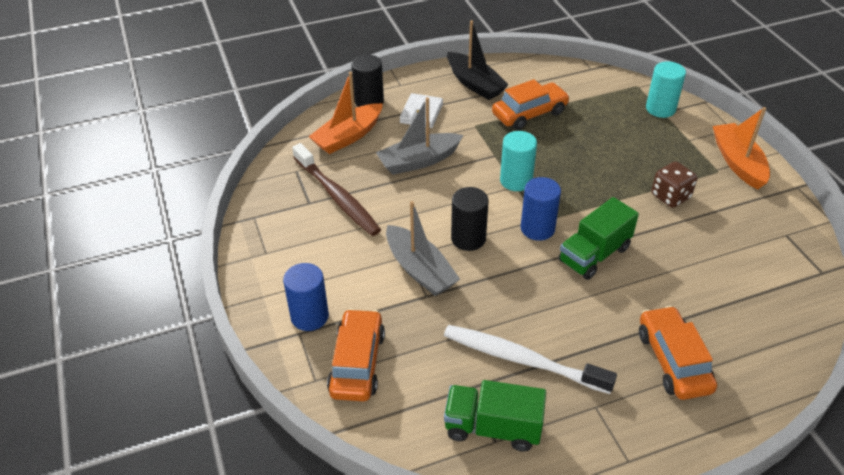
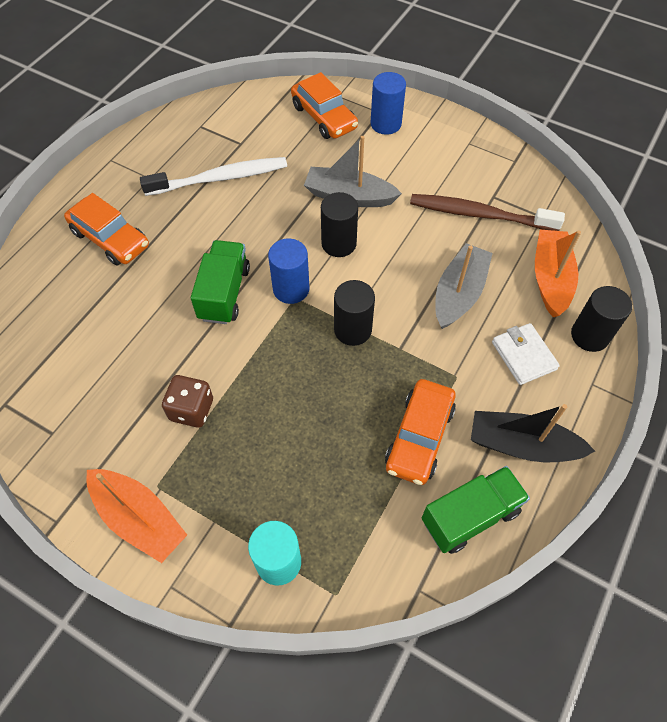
camera: 140 degrees right, 15 degrees up
green truck [444,380,546,452] -> green truck moved to [422,466,530,554]
turquoise cylinder [500,131,537,191] -> black cylinder [334,280,375,346]

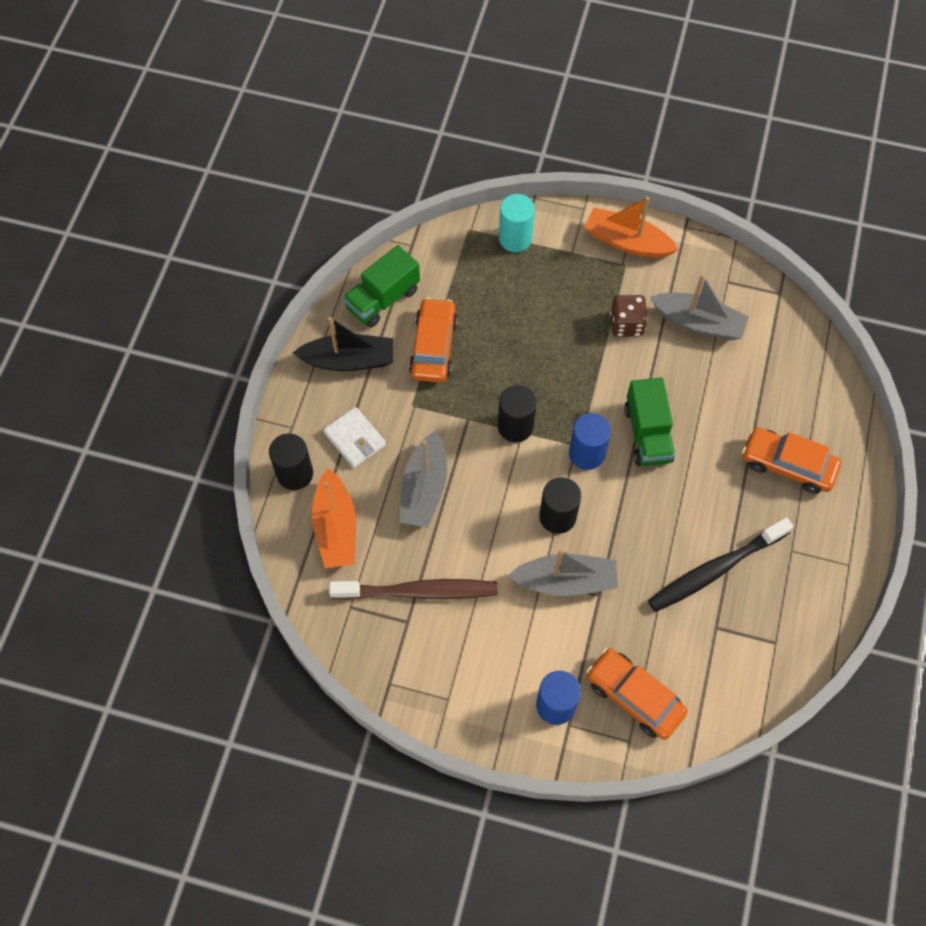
camera: 165 degrees right, 5 degrees up
white toothbrush [140,157,287,196] -> black toothbrush [648,517,793,612]
none -> grey boat [650,274,749,340]

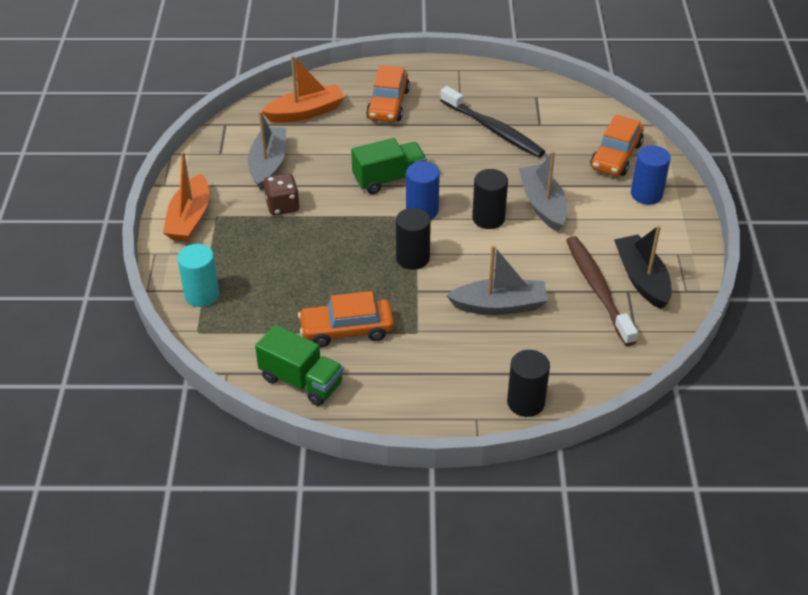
camera: 105 degrees left, 20 degrees down
black boat [293,317,393,371] -> black boat moved to [614,225,672,309]
orange boat [312,468,356,568] -> orange boat moved to [262,55,345,123]
white wallet [323,407,386,468] -> none

